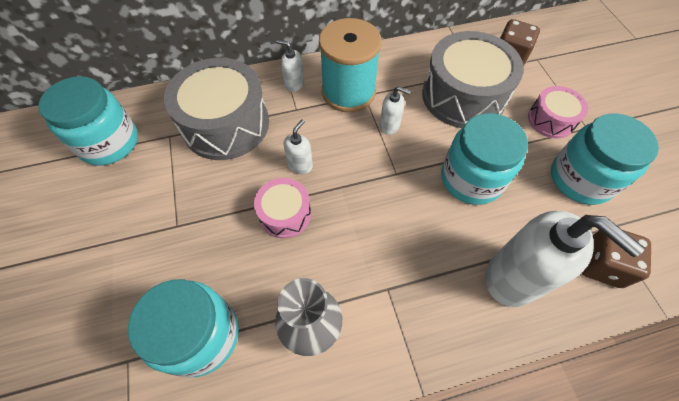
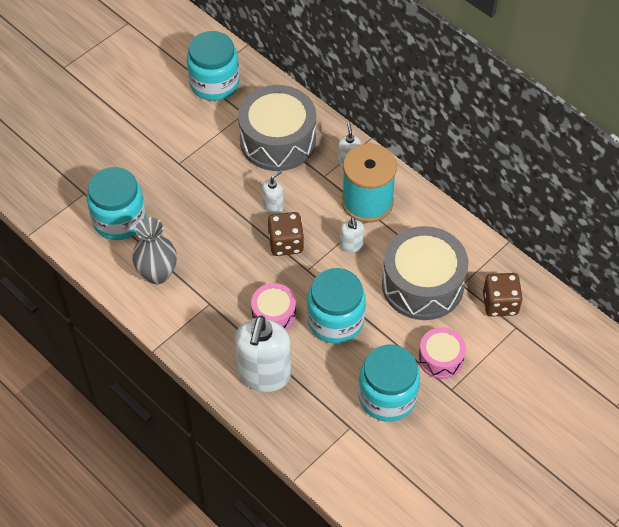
camera: 60 degrees right, 5 degrees down
pink drum [254,178,311,238] -> pink drum moved to [251,283,296,330]
white soap dispenser [283,120,313,174] -> white soap dispenser turned 45 degrees counterclockwise [262,170,284,214]
brown dice [582,230,651,288] -> brown dice moved to [268,212,304,256]

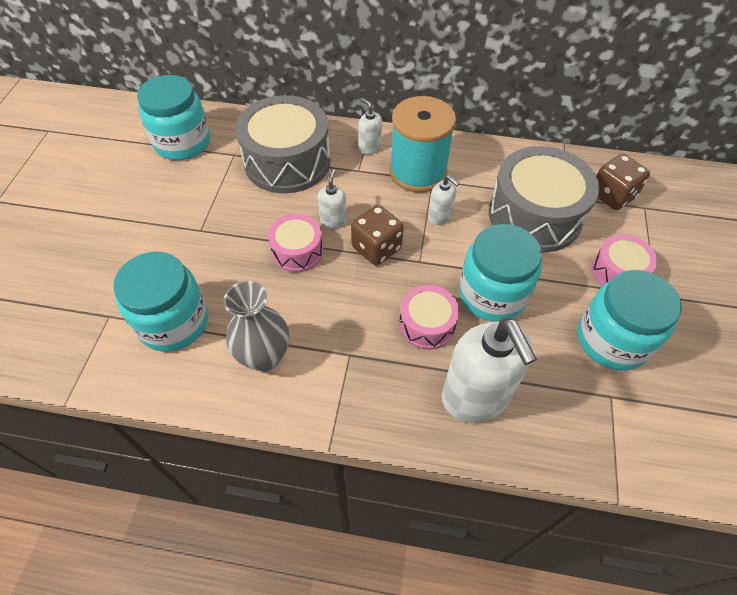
camera: 35 degrees left, 0 degrees up
none -> pink drum [268,214,323,272]

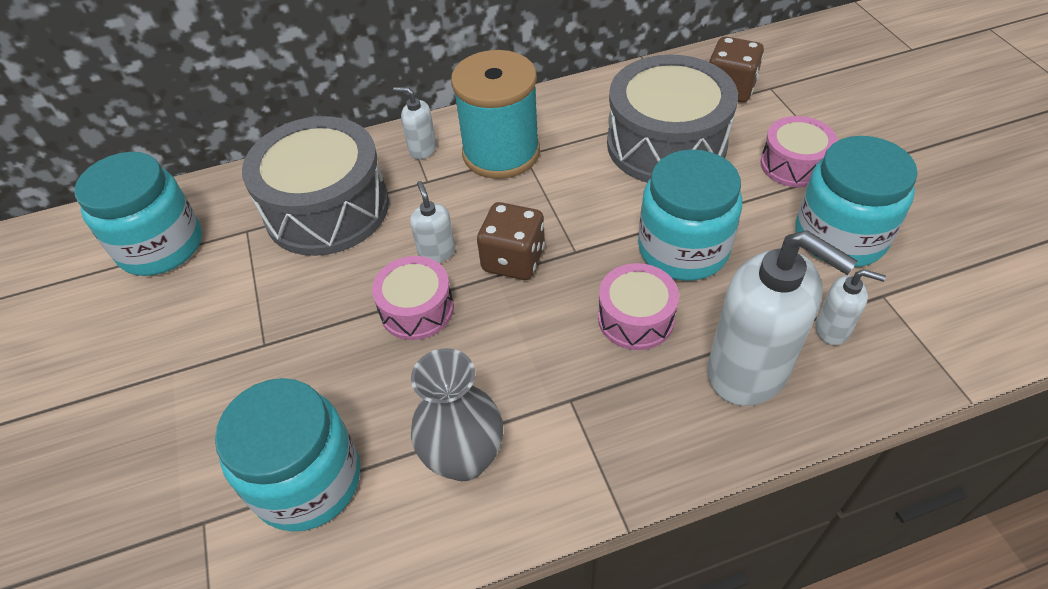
camera: 25 degrees left, 5 degrees down
white soap dispenser [428,175,459,225] -> white soap dispenser moved to [815,269,886,345]

